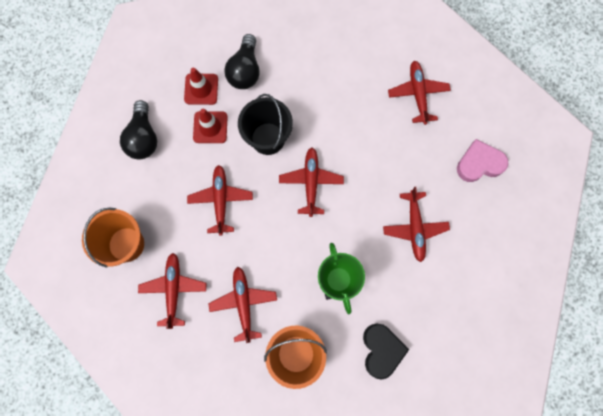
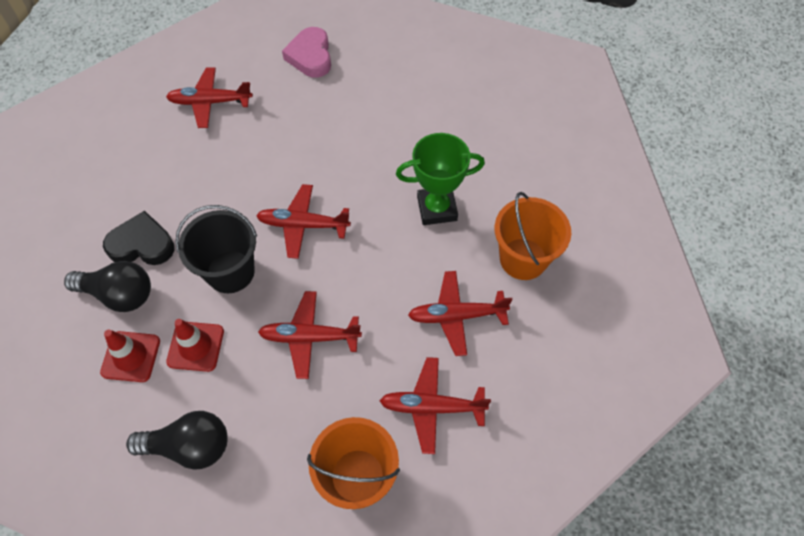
camera: 85 degrees left, 15 degrees down
black heart [363,324,409,379] -> black heart moved to [103,211,175,265]
red plane [383,187,450,262] -> none

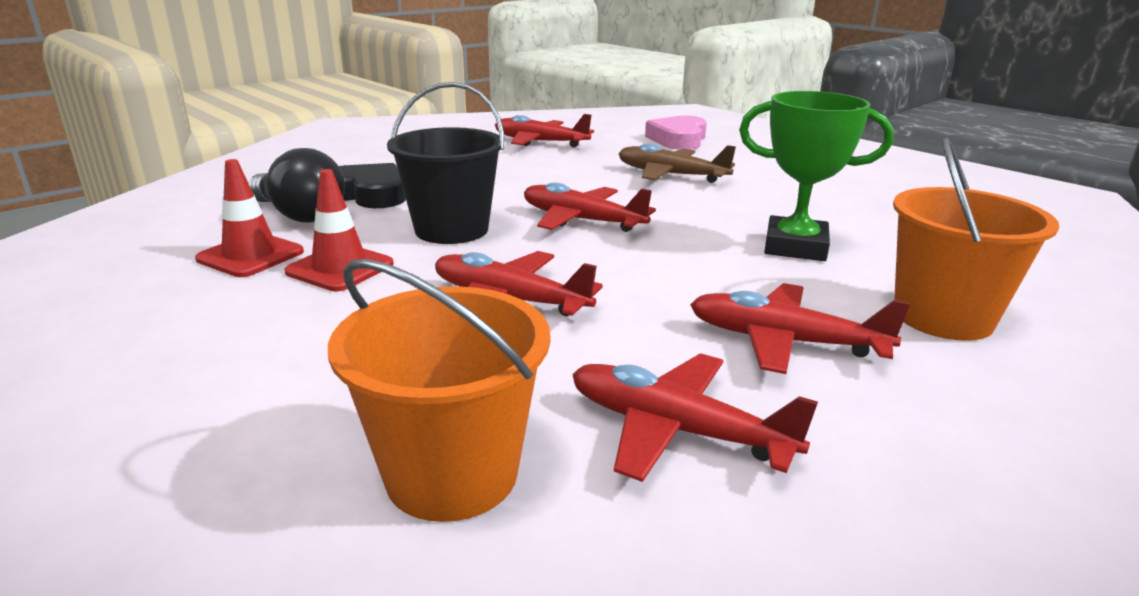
camera: 25 degrees right, 35 degrees down
black light bulb [126,411,228,470] -> none
none -> brown plane [618,144,736,183]

